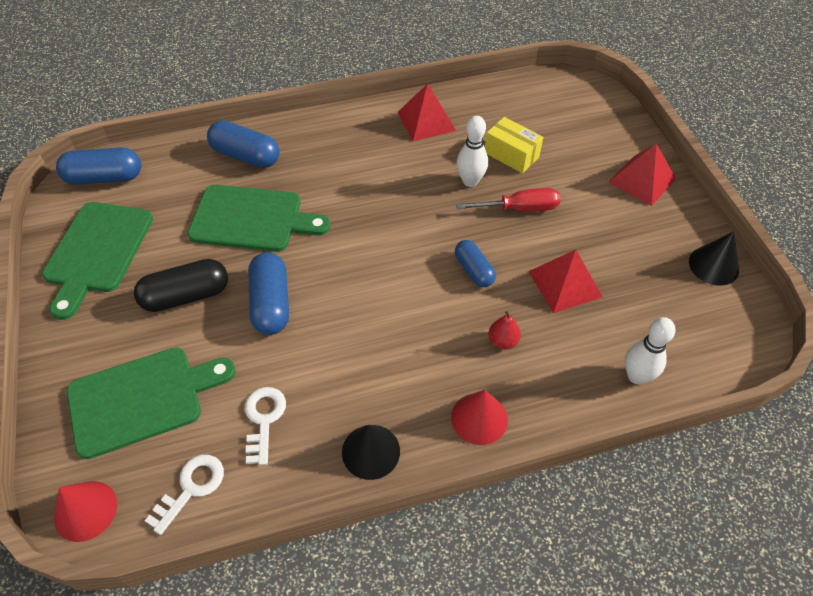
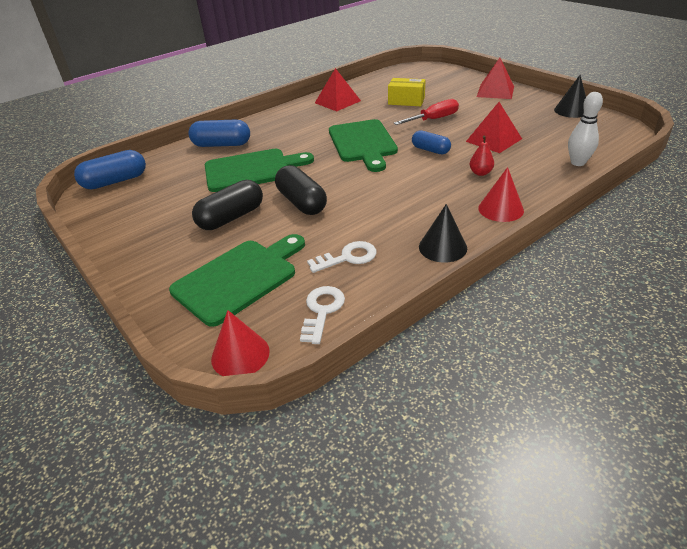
camera: 20 degrees left, 15 degrees down
green cutting board [42,202,153,320] -> green cutting board moved to [329,119,398,172]
white key [245,387,286,465] -> white key turned 90 degrees clockwise [307,241,376,273]
blue capsule [248,252,289,335] -> black capsule [275,165,327,215]
white bowling pin [457,116,488,187] -> none

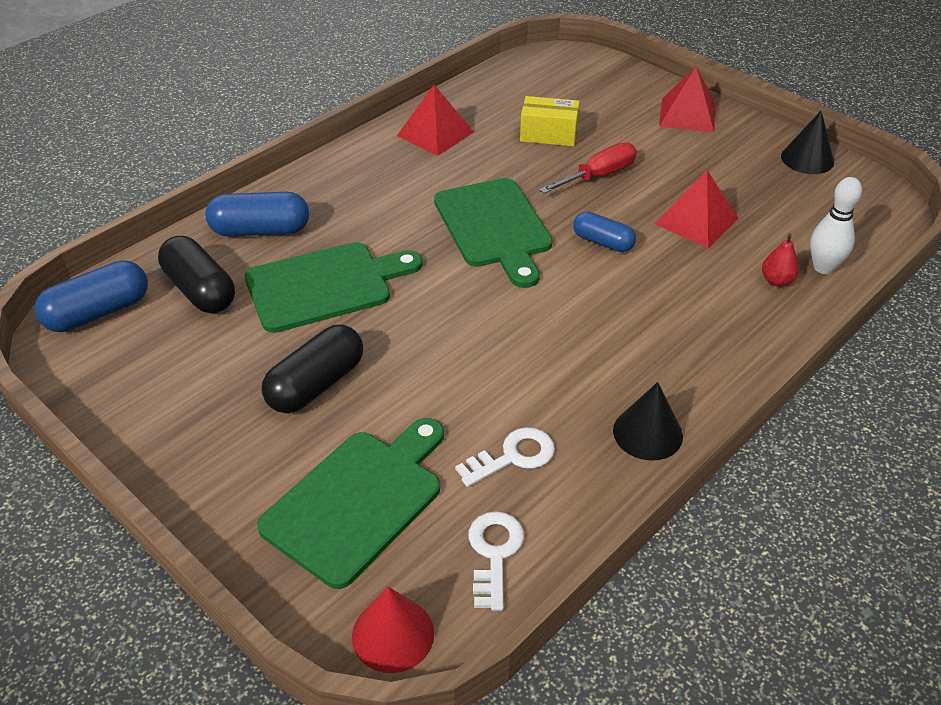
camera: 10 degrees left, 5 degrees up
black capsule [275,165,327,215] -> black capsule moved to [158,236,235,313]
red pear [469,135,494,176] -> red pear moved to [762,233,799,286]
red cone [478,167,524,222] -> none

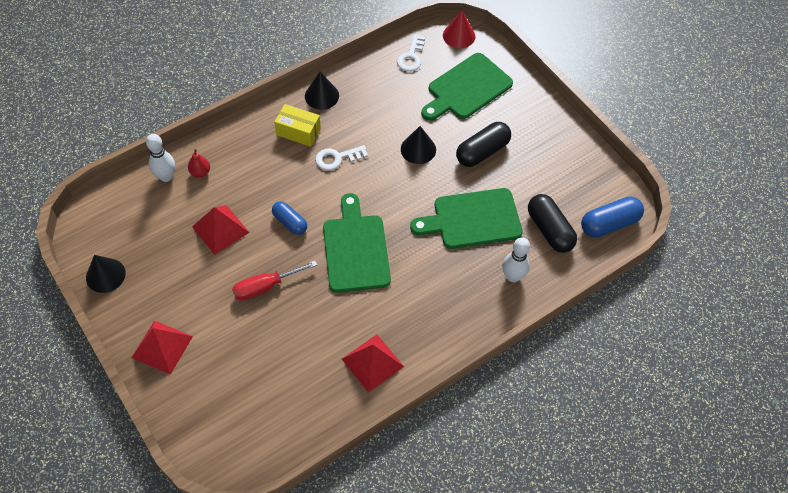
camera: 170 degrees left, 15 degrees up
blue capsule [205,192,309,237] -> white bowling pin [502,238,530,282]
white key [455,427,555,487] -> white key moved to [315,145,368,171]
yellow box [520,96,580,146] -> yellow box moved to [274,104,321,147]
none -> black cone [401,126,436,164]

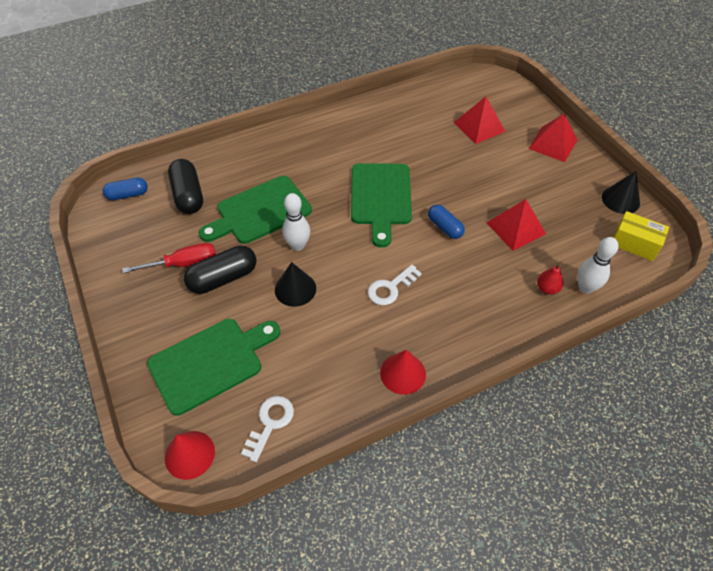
camera: 170 degrees left, 5 degrees down
red screwdriver [232,261,317,301] -> red screwdriver moved to [122,243,216,273]
yellow box [274,104,321,147] -> yellow box moved to [613,211,669,261]
black cone [305,72,339,110] -> red cone [380,350,426,395]
white key [315,145,368,171] -> white key turned 150 degrees clockwise [368,265,422,305]
red pyramid [342,334,404,393] -> red pyramid moved to [454,96,506,144]
green cutting board [410,188,523,249] -> green cutting board turned 150 degrees clockwise [199,176,312,244]
white bowling pin [502,238,530,282] -> white bowling pin moved to [282,193,310,251]
blue capsule [581,196,644,238] -> blue capsule [103,178,148,200], size x0.65

